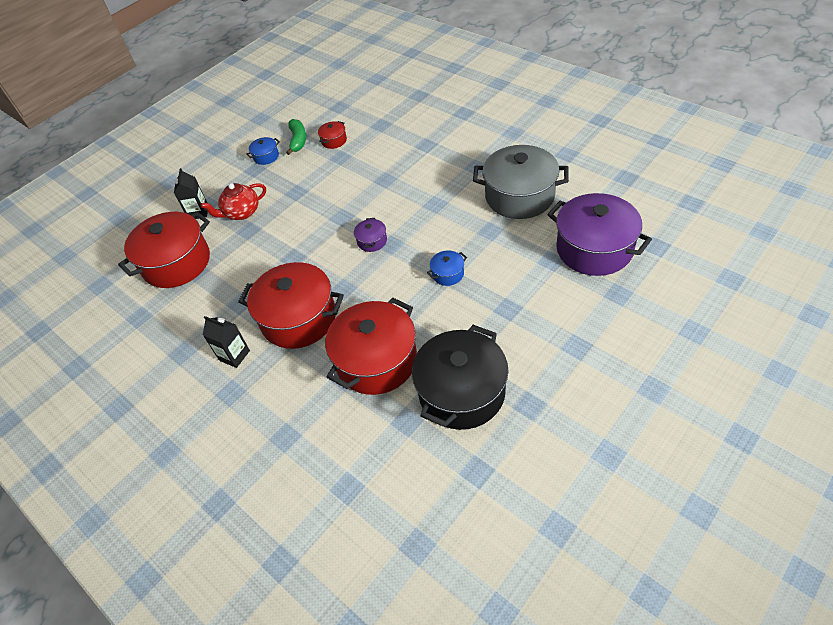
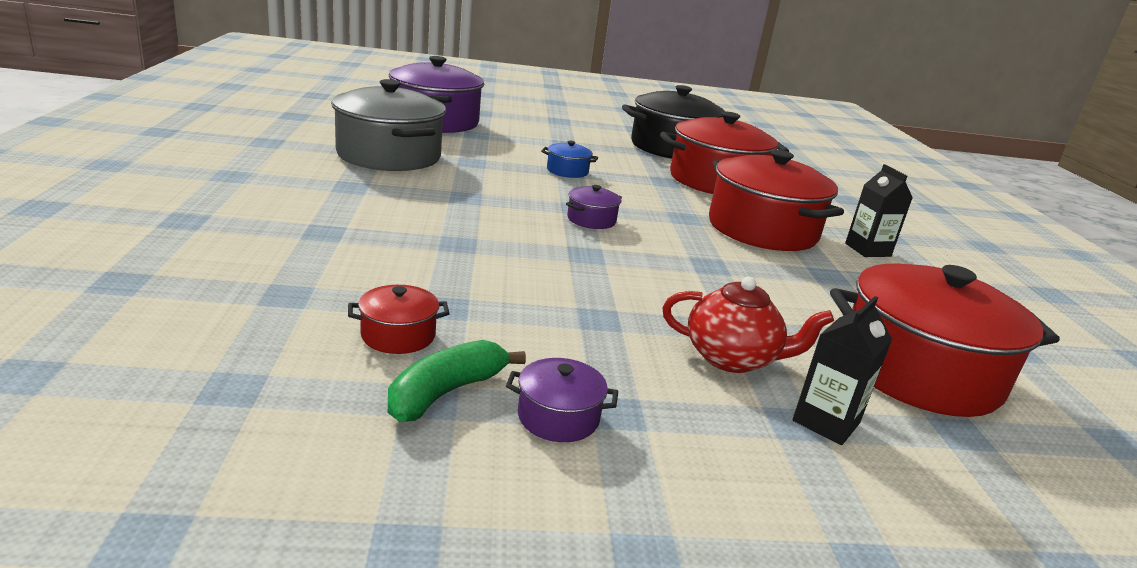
camera: 145 degrees left, 25 degrees down
blue pot [246,137,280,165] -> purple pot [506,358,618,442]

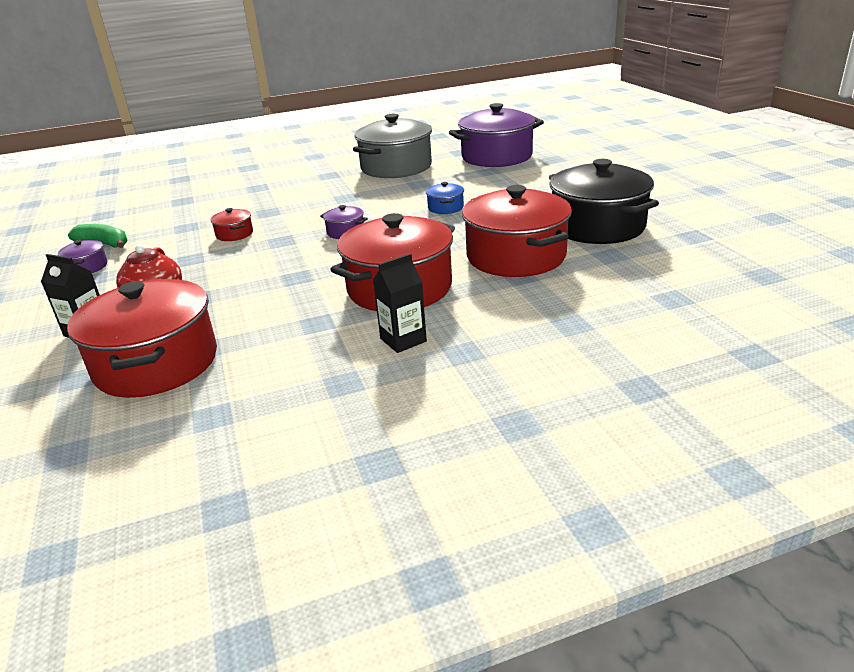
camera: 80 degrees right, 5 degrees up
red pot [348,285,449,354] -> red pot moved to [211,208,253,241]

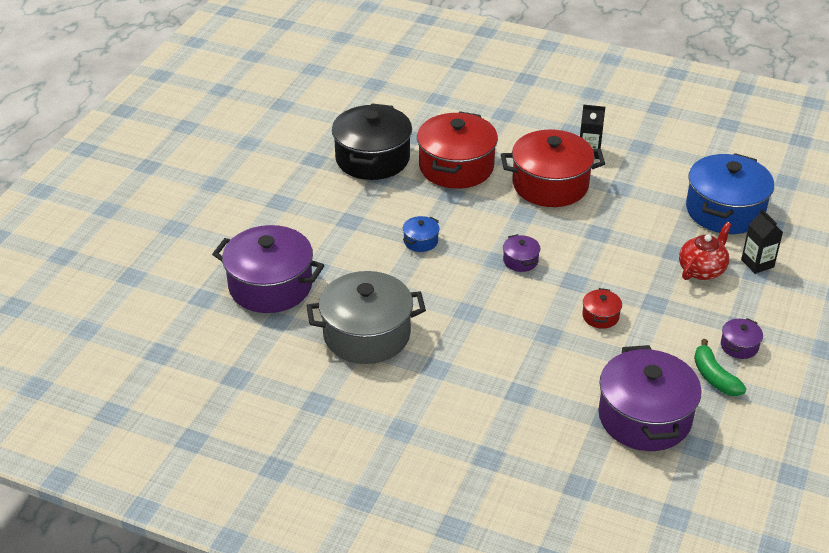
camera: 140 degrees left, 10 degrees up
red pot [67,279,217,398] -> blue pot [686,153,774,234]
none -> purple pot [598,345,702,451]

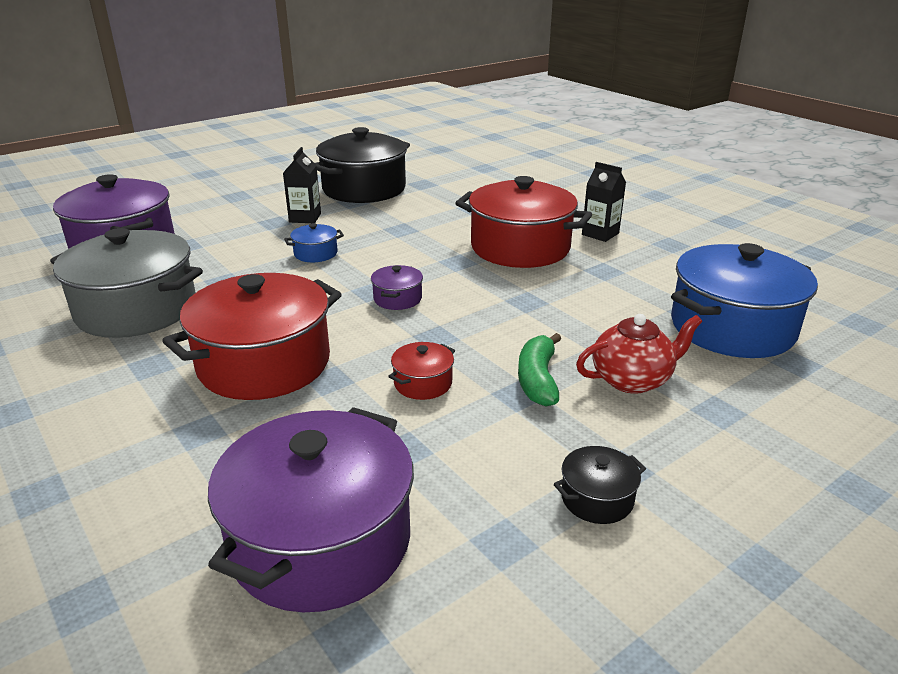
camera: 30 degrees right, 10 degrees down
red pot [417,111,498,189] -> red pot moved to [162,273,342,400]
green banana [694,339,746,396] -> green banana moved to [518,333,561,407]
purple pot [721,318,763,359] -> black pot [554,446,646,524]
black carton [741,209,783,274] -> black carton moved to [283,147,321,223]

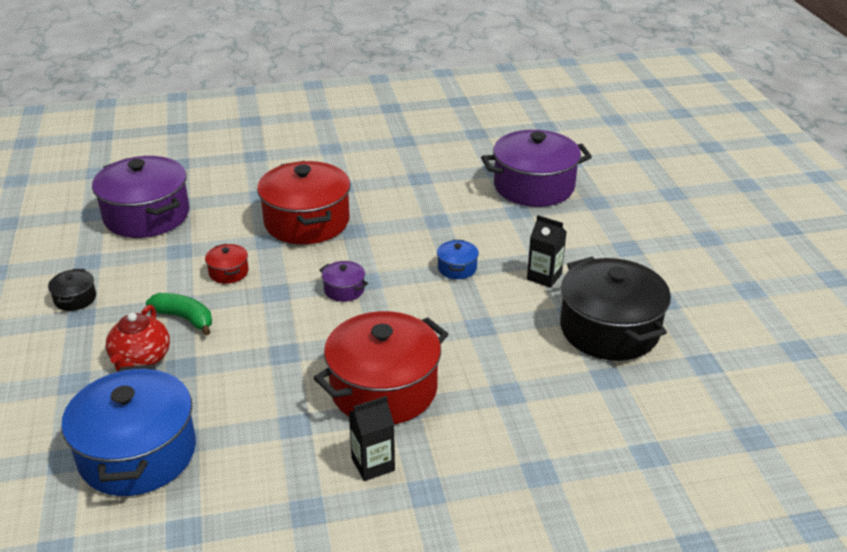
camera: 115 degrees right, 5 degrees up
grey pot [50,228,203,338] -> none

